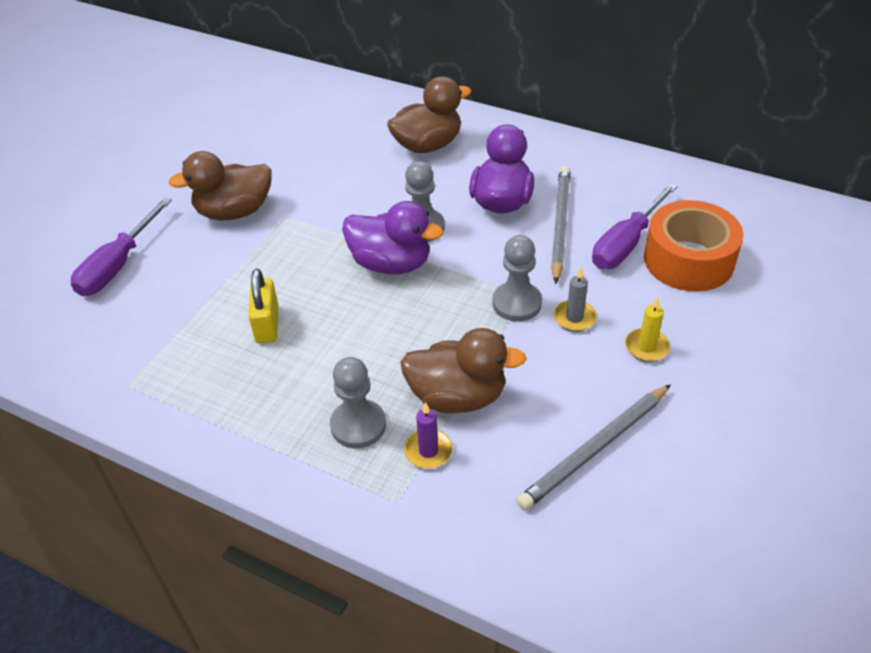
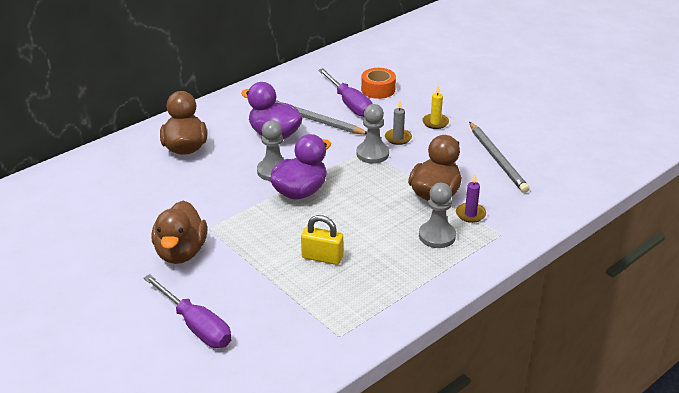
camera: 70 degrees left, 10 degrees down
orange tape [644,200,744,292] -> orange tape [361,68,396,99], size x0.62

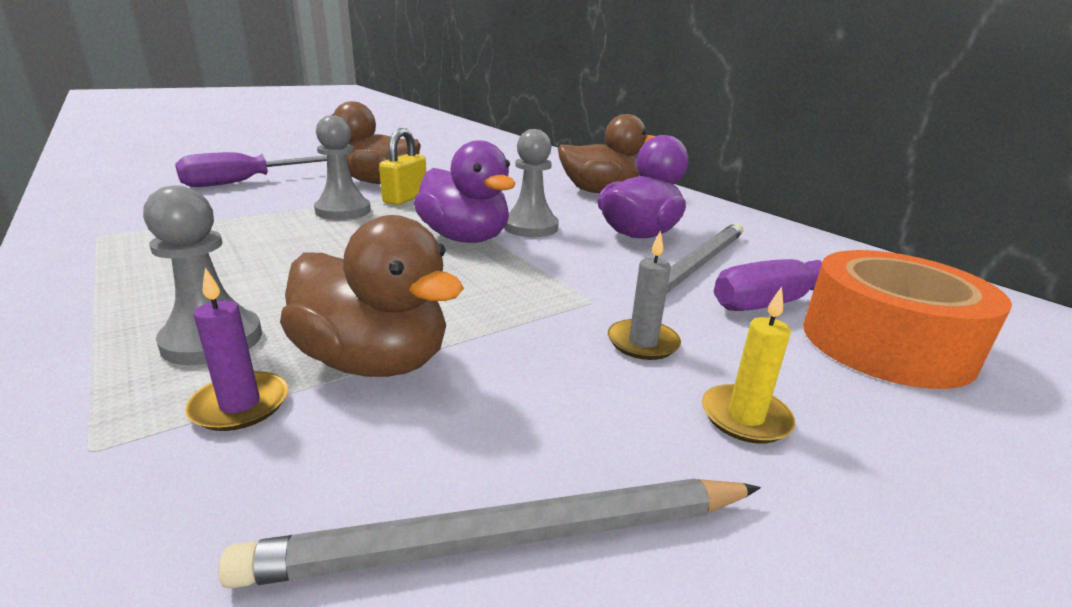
camera: 95 degrees right, 10 degrees down
yellow padlock [301,215,343,265] -> yellow padlock moved to [379,128,426,205]
grey pawn [356,104,389,164] -> grey pawn moved to [314,115,371,220]
orange tape [361,68,396,99] -> orange tape [803,250,1012,389], size x1.61

